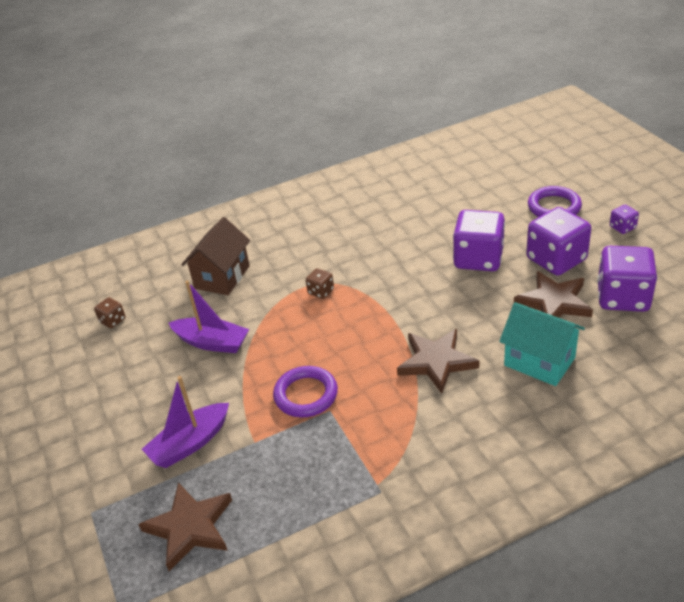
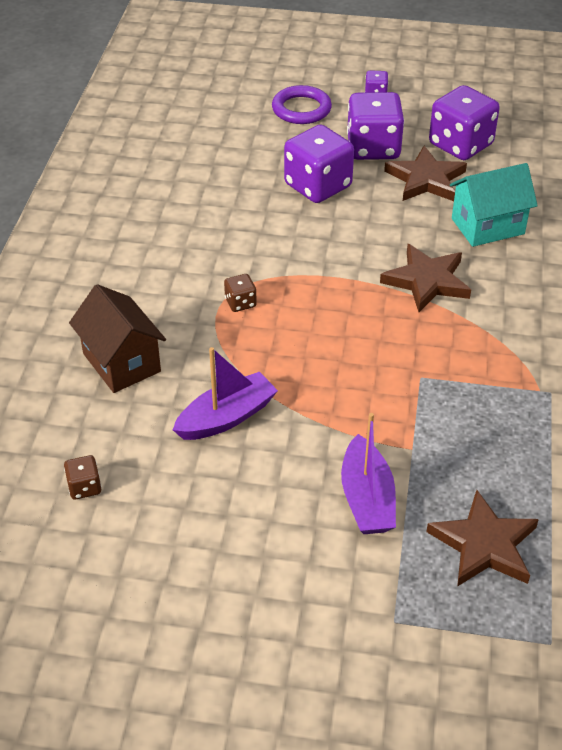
camera: 60 degrees left, 5 degrees up
purple ring [273,366,338,417] -> none

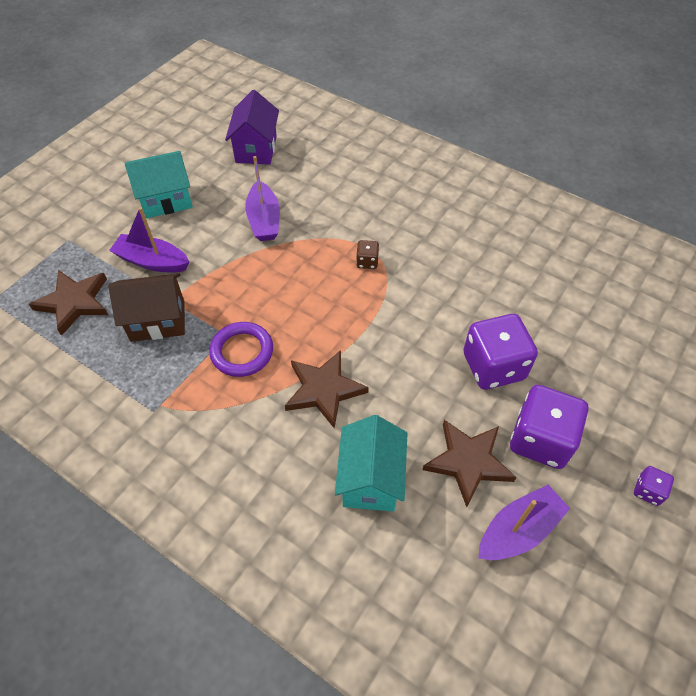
camera: 115 degrees right, 10 degrees up
brown dice [64,455,101,500] -> purple house [225,90,279,165]
brown house [69,284,166,393] -> brown house moved to [108,274,185,342]
purple ring [272,85,332,124] -> purple ring moved to [209,322,273,377]
purple dice [429,85,500,160] -> purple boat [478,485,570,560]
none -> turquoise house [125,151,193,218]

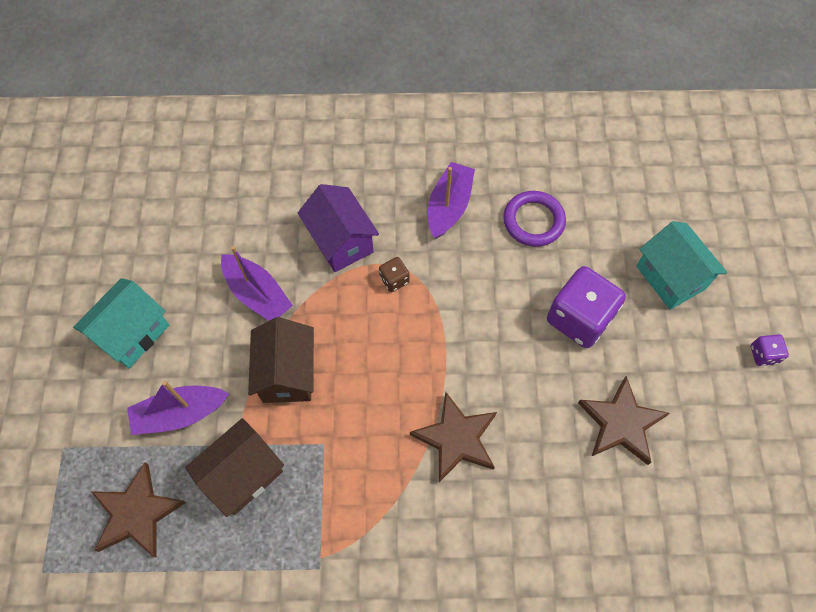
camera: 35 degrees left, 10 degrees up
purple ring [209,322,273,377] -> purple ring moved to [503,191,566,247]
purple house [225,90,279,165] -> purple house moved to [298,184,379,272]
turquoise house [335,415,408,512] -> turquoise house moved to [636,221,727,310]
purple boat [478,485,570,560] -> purple boat moved to [428,162,475,239]
purple dice [510,385,588,469] -> none
none -> brown house [248,317,314,403]

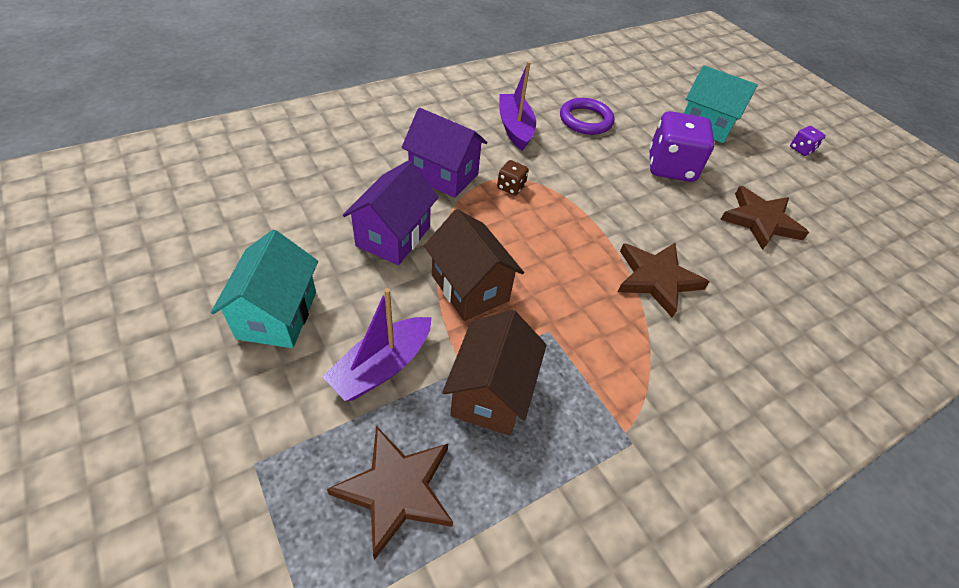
camera: 35 degrees left, 15 degrees down
purple boat [221,246,293,321] -> purple house [343,160,439,265]

